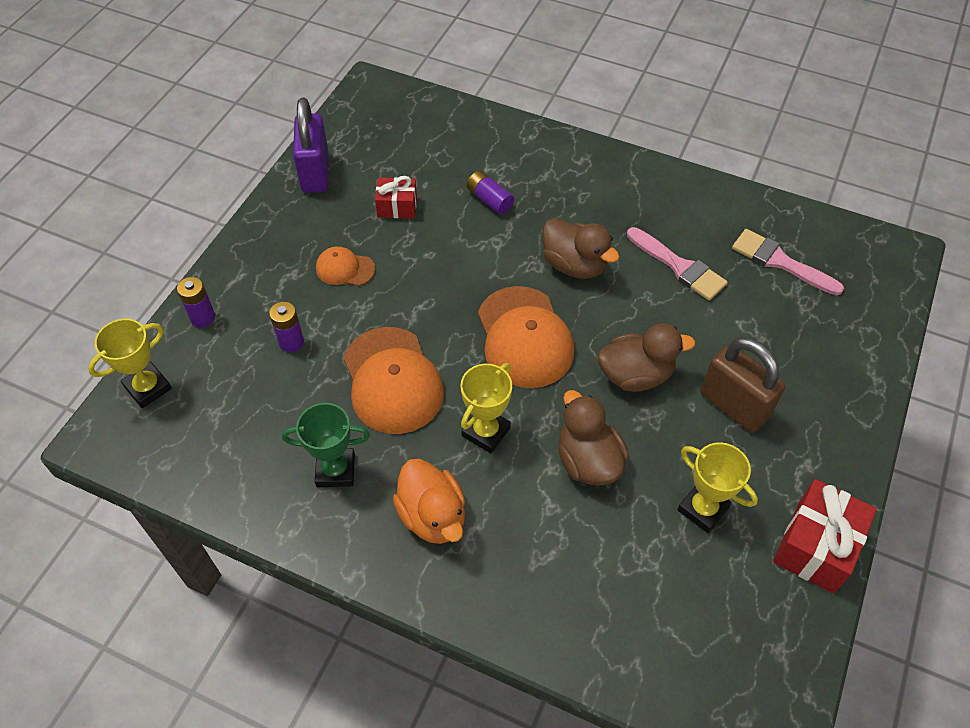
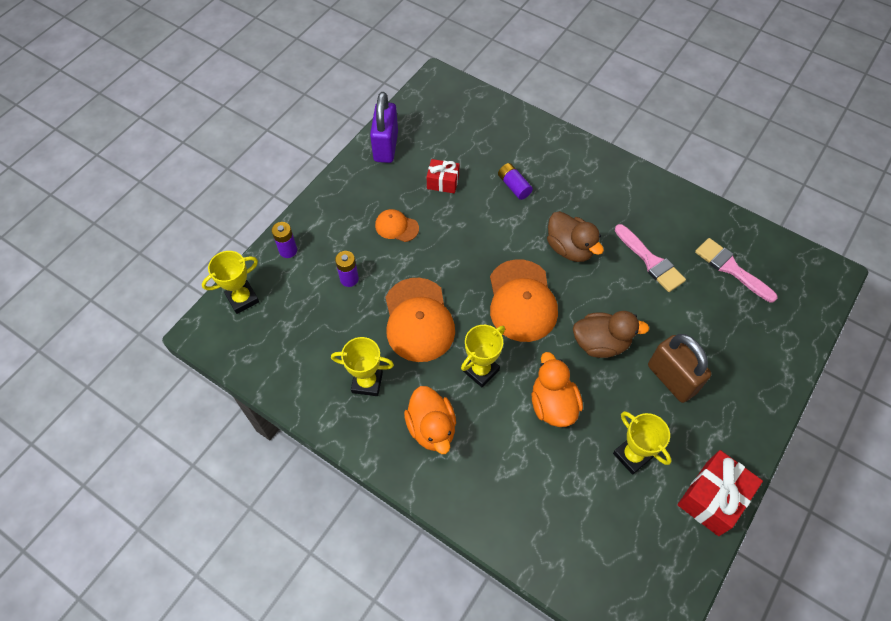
camera: 10 degrees right, 5 degrees up
green trophy [282,403,370,487] -> yellow trophy [331,337,394,396]
brown duck [558,390,629,485] -> orange duck [531,352,583,427]

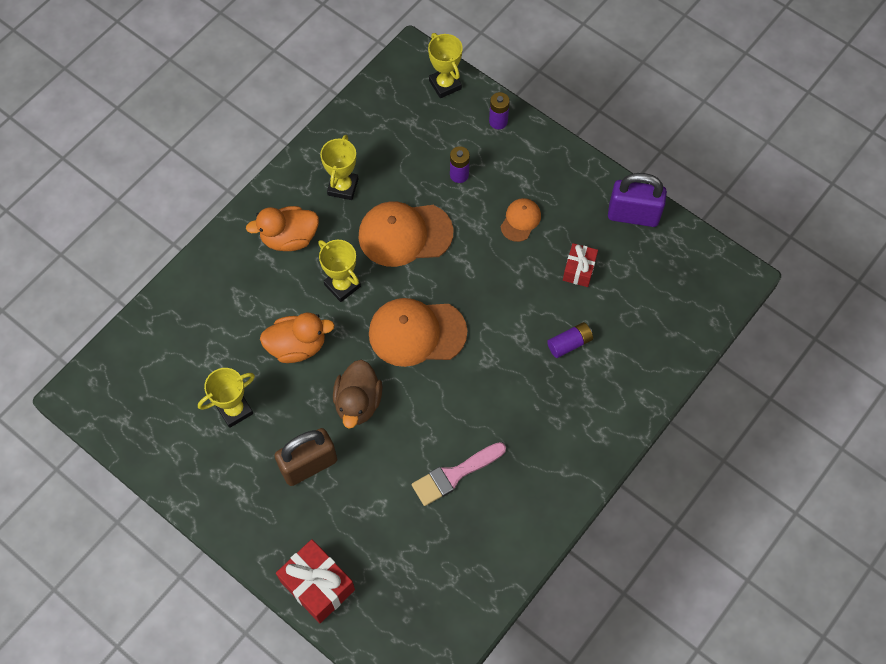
camera: 95 degrees right, 5 degrees up
brown duck [547,211,604,262] -> none
red gift [678,450,763,536] -> red gift moved to [276,539,355,623]
pink brush [695,238,778,303] -> none

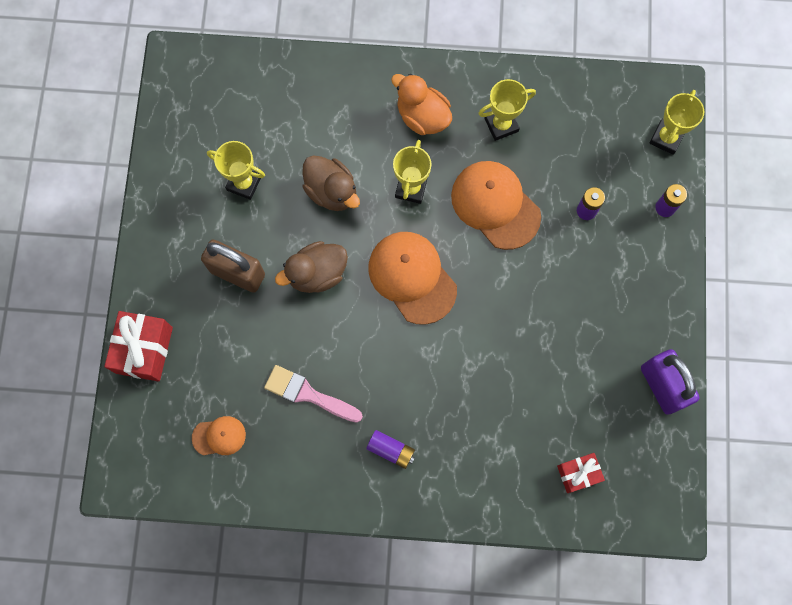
camera: 55 degrees right, 10 degrees up
orange duck [260,313,335,363] -> brown duck [302,155,360,211]
orange cap [501,198,541,242] -> orange cap moved to [192,416,246,456]
purple battery [547,322,593,358] -> purple battery moved to [366,430,415,469]
red gift [563,243,598,287] -> red gift moved to [557,453,605,493]

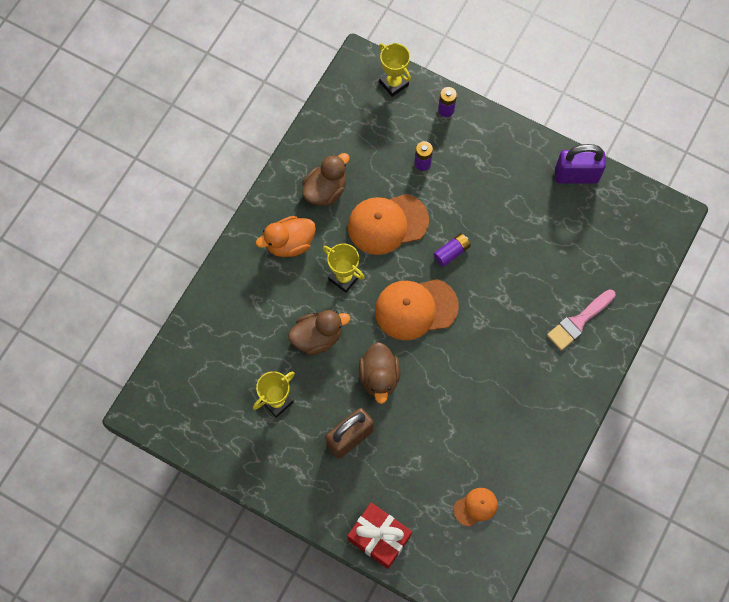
camera: 65 degrees left, 5 degrees down
orange cap [192,416,246,456] -> orange cap turned 45 degrees clockwise [454,488,498,527]
pink brush [264,365,363,423] -> pink brush moved to [547,289,616,351]
purple battery [366,430,415,469] -> purple battery moved to [433,233,471,267]
yellow trophy [478,79,536,141] -> brown duck [302,153,349,206]
red gift [557,453,605,493] -> none

